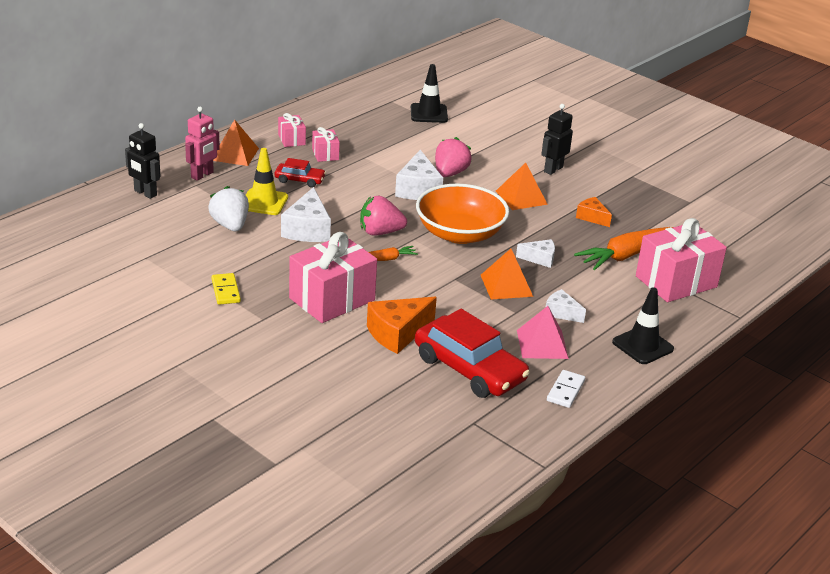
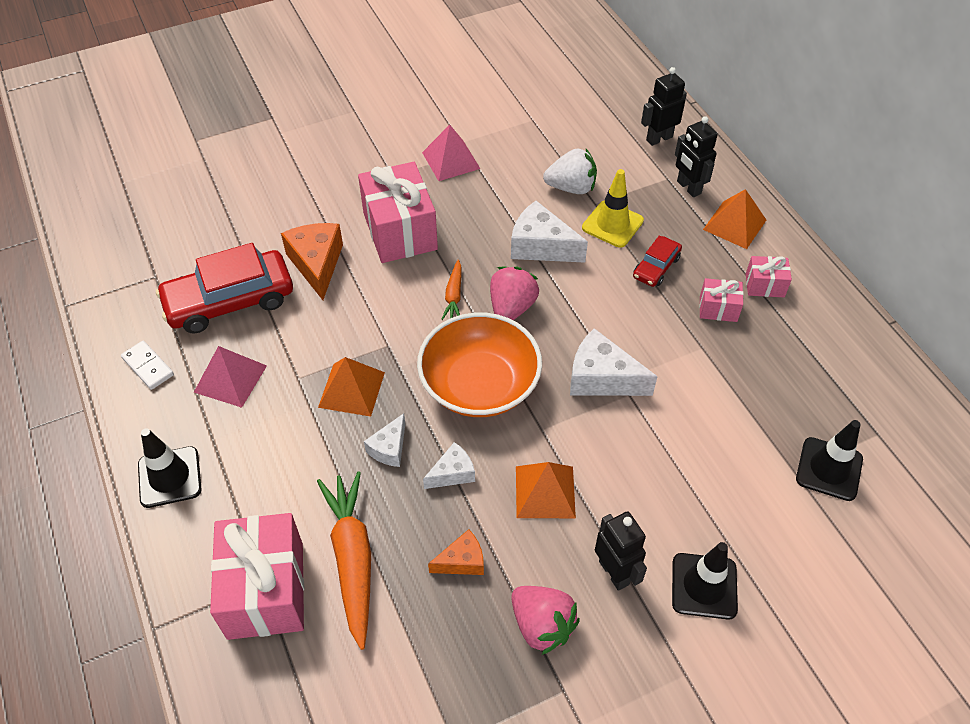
camera: 115 degrees right, 20 degrees up
pink robot [185,107,220,181] -> black robot [675,116,718,197]
yellow domino [212,273,241,305] -> pink pyramid [422,125,481,181]
pink strawberry [435,137,472,177] -> pink strawberry moved to [511,586,580,655]
white cheese [546,289,586,323] -> white cheese moved to [423,442,475,489]
none -> black traffic cone [672,542,738,620]

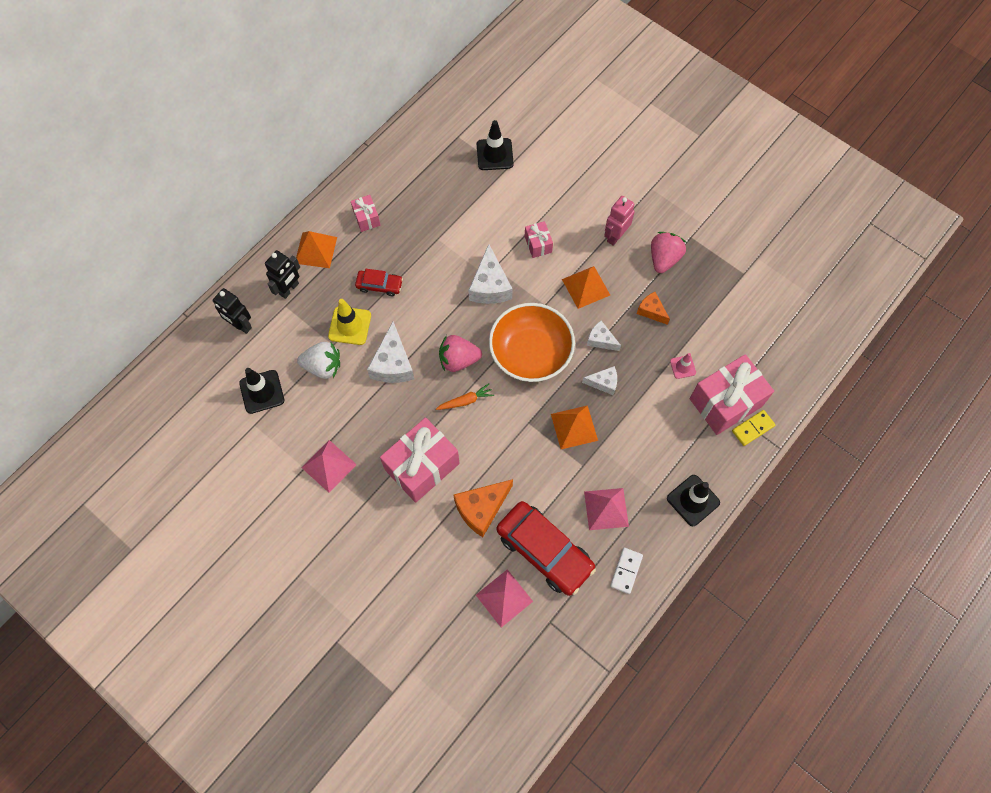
camera: 115 degrees left, 15 degrees up
orange carrot [317,471,371,650] -> pink traffic cone [670,353,696,379]
white strawberry [543,149,597,194] -> white strawberry turned 120 degrees clockwise [297,342,340,379]
black robot [595,511,647,591] -> pink robot [604,196,635,246]
black traffic cone [672,542,738,620] -> black traffic cone moved to [239,368,284,414]
pink gift [699,278,744,322] -> pink gift moved to [525,221,553,258]
none -> pink pyramid [476,569,533,628]
none -> yellow domino [732,410,775,446]

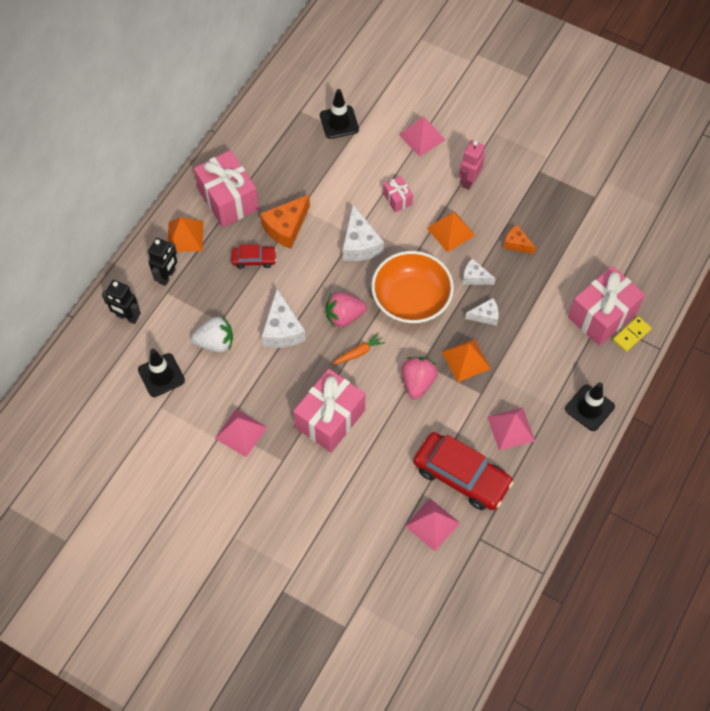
camera: 10 degrees left, 5 degrees down
yellow traffic cone [328,299,371,345] -> none
pink gift [351,195,380,232] -> pink gift [194,150,259,227], size x2.08
orange cheese [454,479,513,537] -> orange cheese moved to [260,195,310,249]
white domino [610,548,643,594] -> none
pink strawberry [651,232,686,273] -> pink strawberry moved to [402,357,438,399]
pink traffic cone [670,353,696,379] -> none
none -> pink pyramid [399,116,445,157]

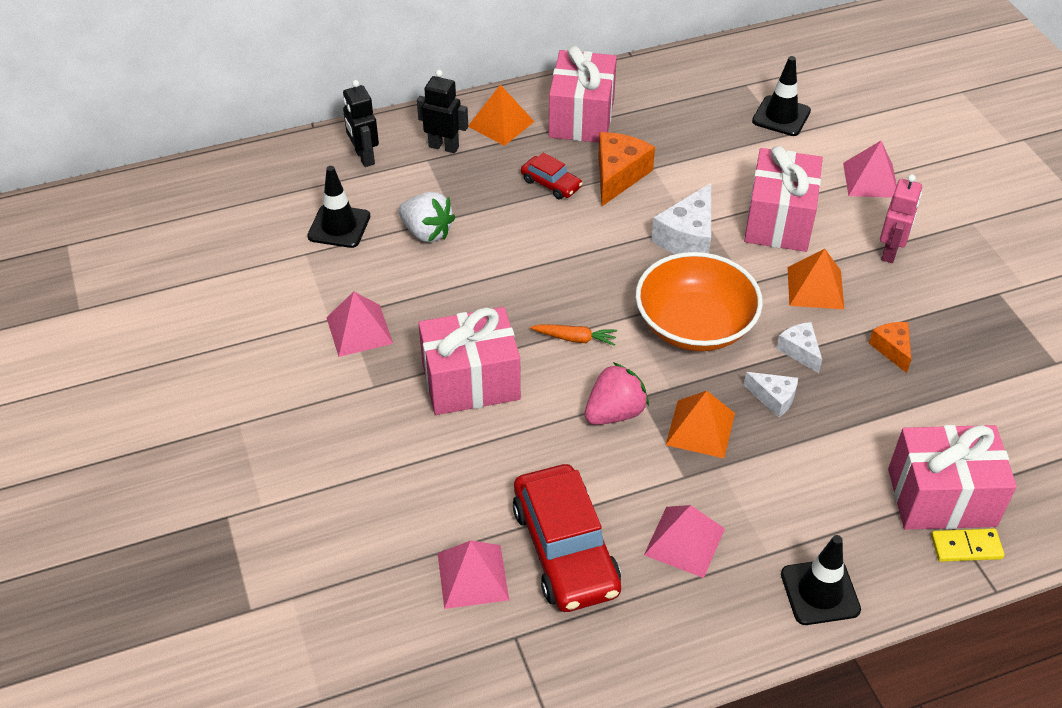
camera: 40 degrees right, 15 degrees down
black robot [148,238,177,286] -> black robot turned 135 degrees counterclockwise [417,70,468,153]
orange cheese [260,195,310,249] -> orange cheese turned 120 degrees clockwise [598,132,655,206]
white cheese [262,289,306,348] -> none
pink strawberry [326,292,367,328] -> none
pink gift [383,176,413,212] -> pink gift [744,146,823,252], size x2.08
pink robot [459,140,485,190] -> pink robot turned 135 degrees clockwise [880,174,922,263]

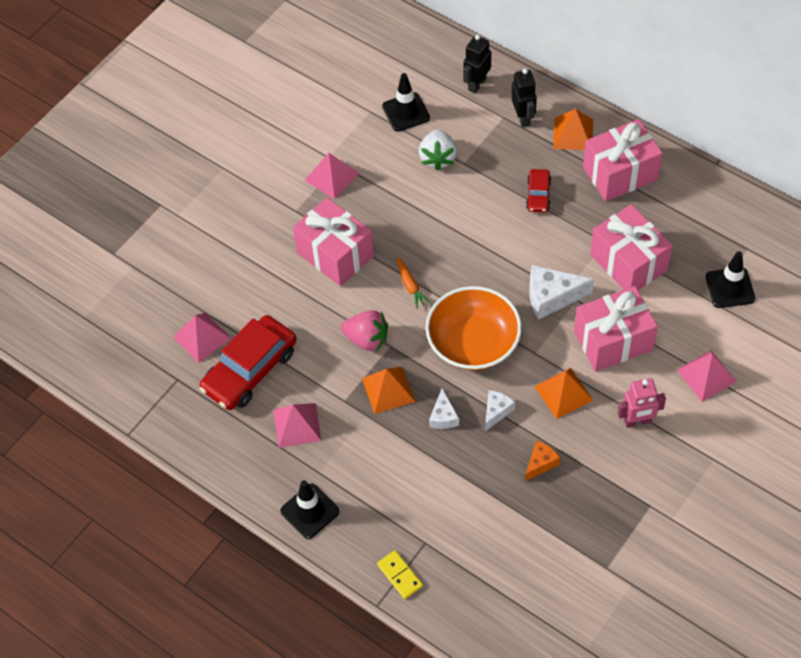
camera: 60 degrees right, 10 degrees up
orange cheese [598,132,655,206] -> none
pink gift [888,425,1017,530] -> pink gift moved to [590,204,672,290]

